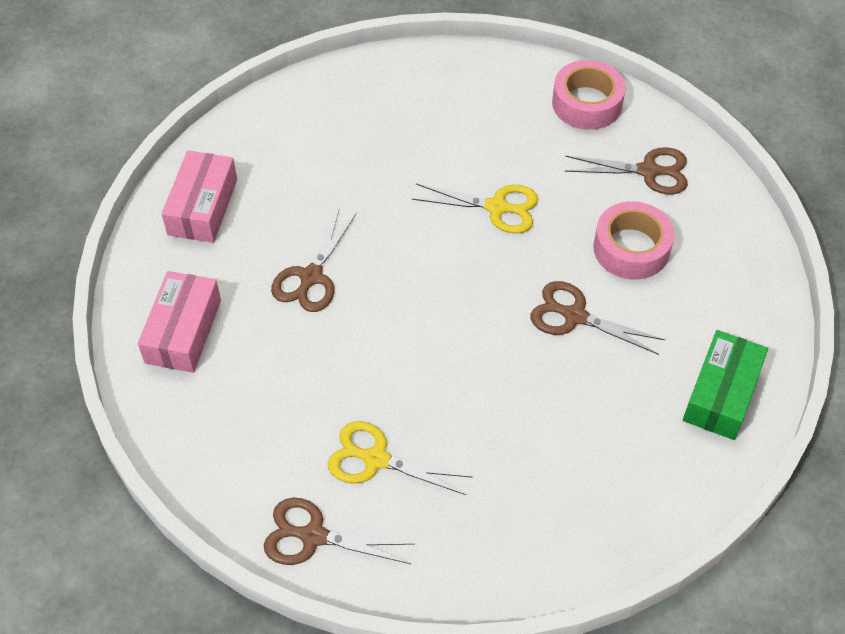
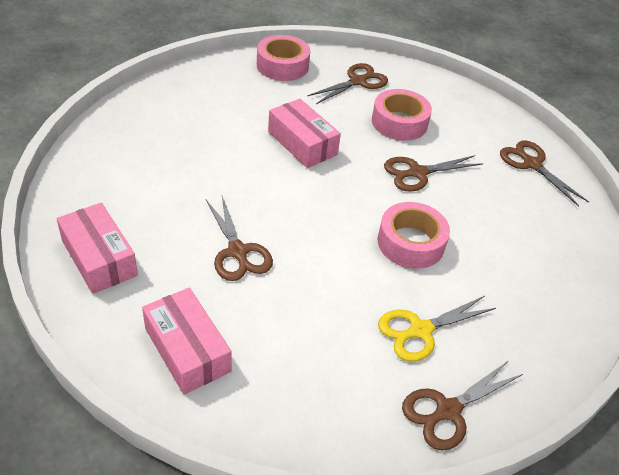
camera: 50 degrees left, 10 degrees down
yellow scissors [412,184,538,234] -> pink box [268,99,341,168]
green box [683,330,768,440] -> brown scissors [500,140,589,207]
none -> pink tape [378,202,450,269]

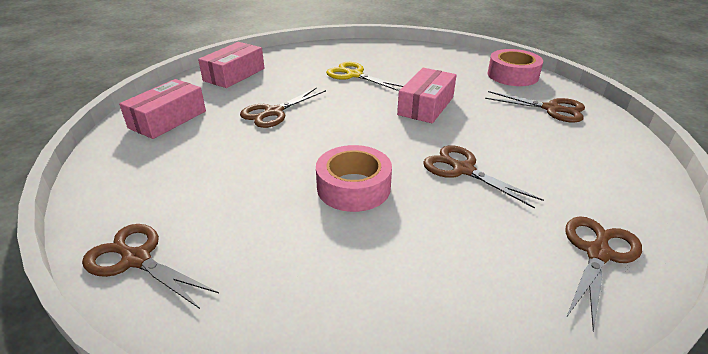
camera: 70 degrees right, 10 degrees down
pink tape [372,89,432,141] -> none
yellow scissors [378,296,496,362] -> yellow scissors moved to [326,62,403,91]

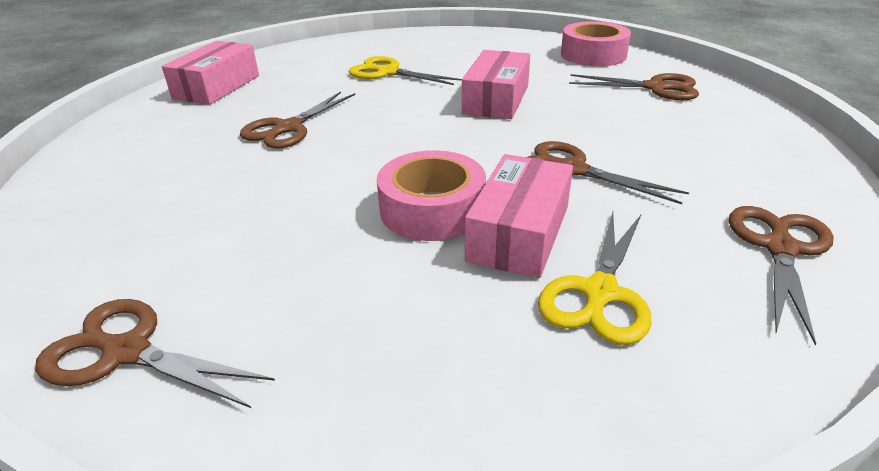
camera: 10 degrees left, 0 degrees up
pink box [119,79,206,139] -> pink box moved to [465,154,573,278]
none -> yellow scissors [538,212,652,345]

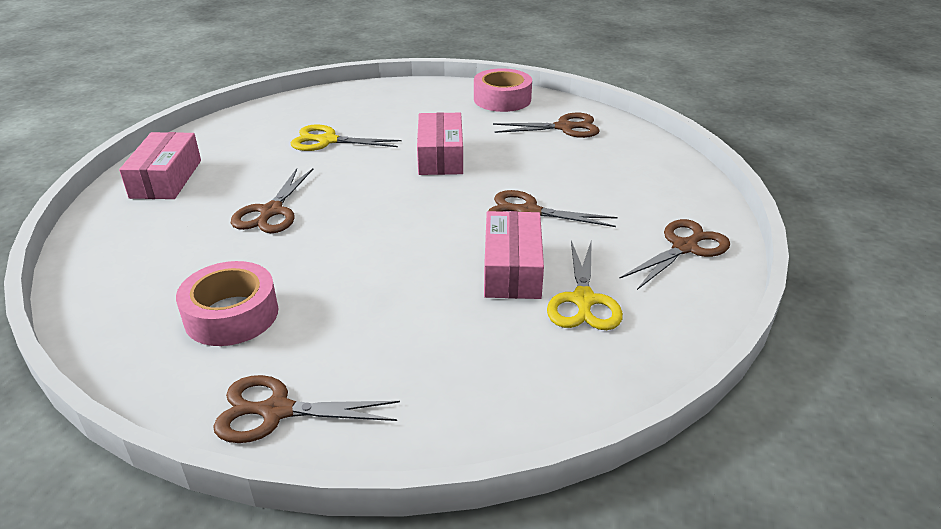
camera: 20 degrees left, 0 degrees up
pink tape [377,150,486,241] -> pink tape moved to [176,261,278,346]
brown scissors [729,206,833,345] -> brown scissors turned 45 degrees clockwise [619,219,730,290]

